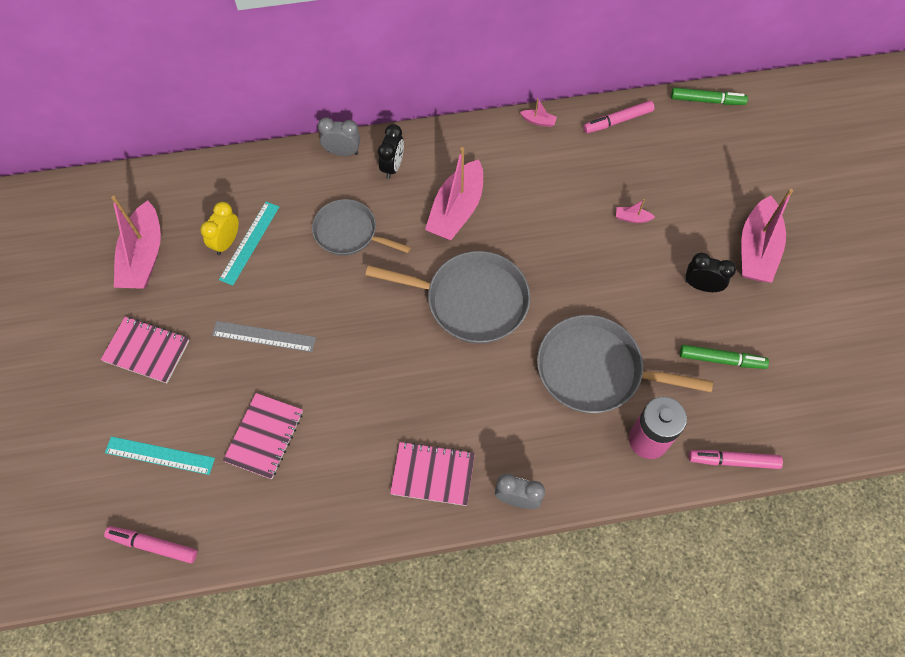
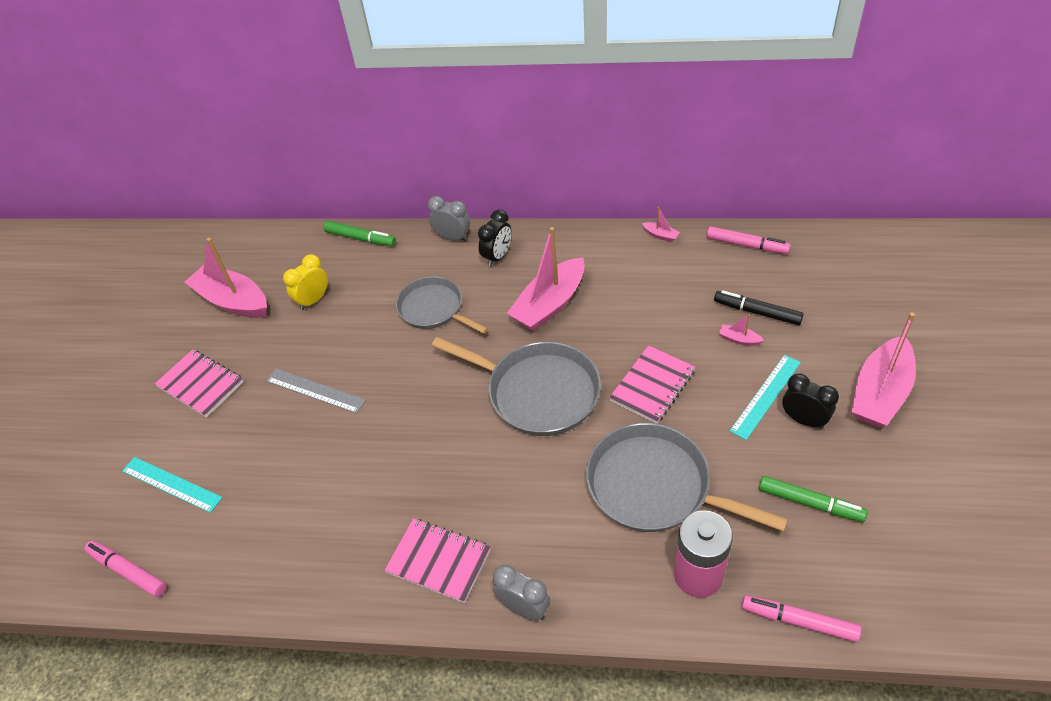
camera: 20 degrees right, 15 degrees down
pink boat [111,196,161,289] -> pink boat turned 105 degrees clockwise [185,238,267,318]
turquoise ruler [219,202,279,285] -> turquoise ruler moved to [730,355,801,440]
pink notebook [223,393,303,479] -> pink notebook moved to [609,345,695,424]
pink marker [583,100,654,133] -> pink marker turned 150 degrees counterclockwise [707,226,791,254]
green marker [671,88,748,105] -> green marker moved to [324,221,396,247]
none -> black marker [714,290,804,325]

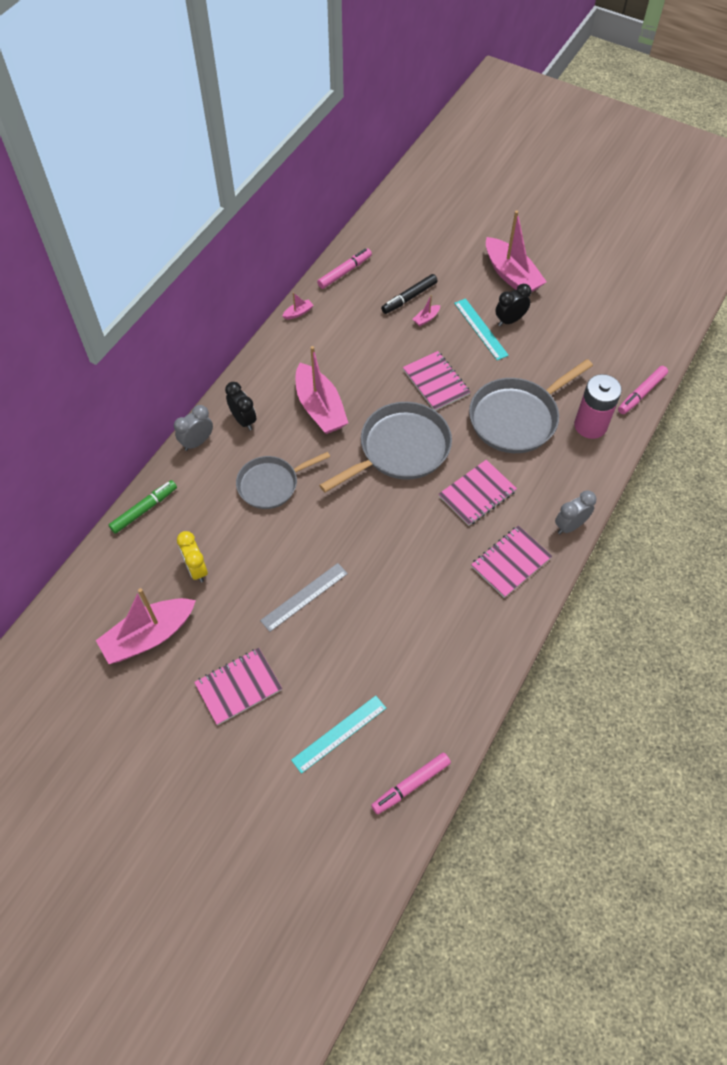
camera: 70 degrees left, 10 degrees up
green marker [759,476,868,522] -> none
none -> pink notebook [439,460,517,526]

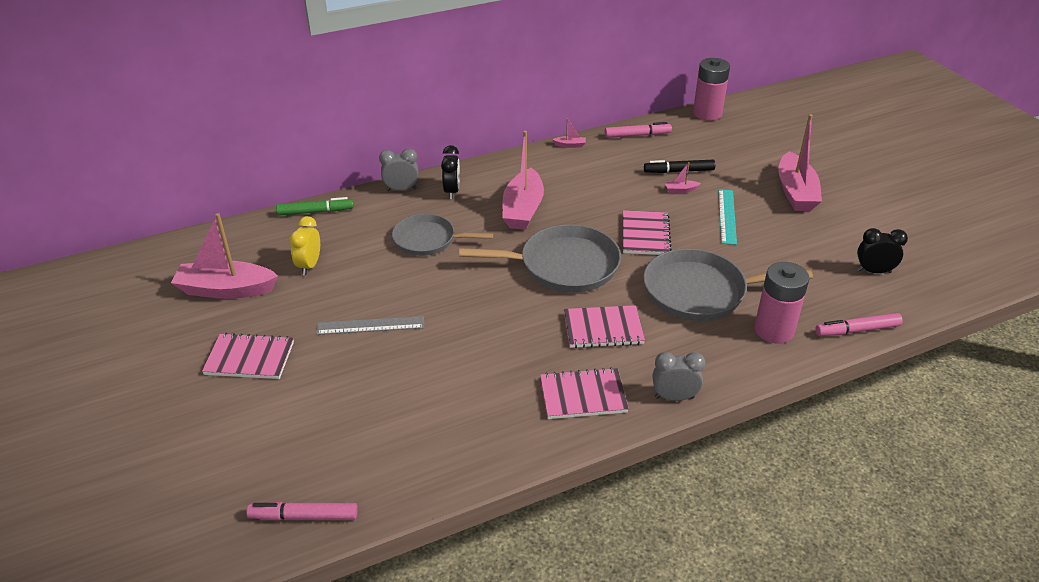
camera: 35 degrees right, 20 degrees down
turquoise ruler [291,696,386,774] -> none
black clock [495,284,531,326] -> black clock moved to [857,228,908,273]
none -> pink battery [693,58,730,121]

